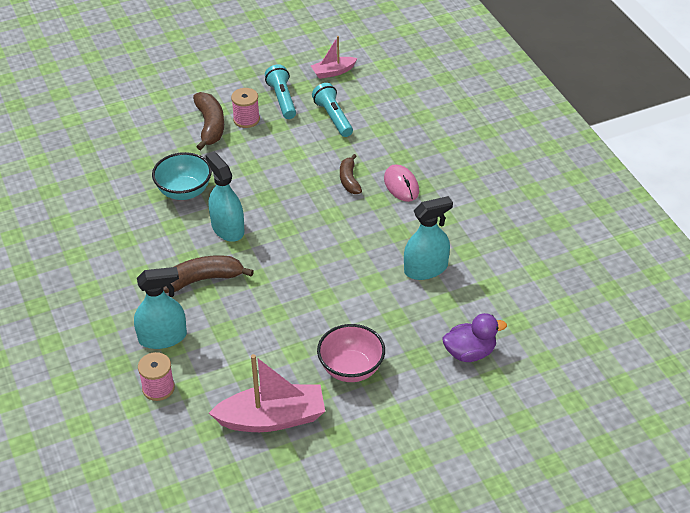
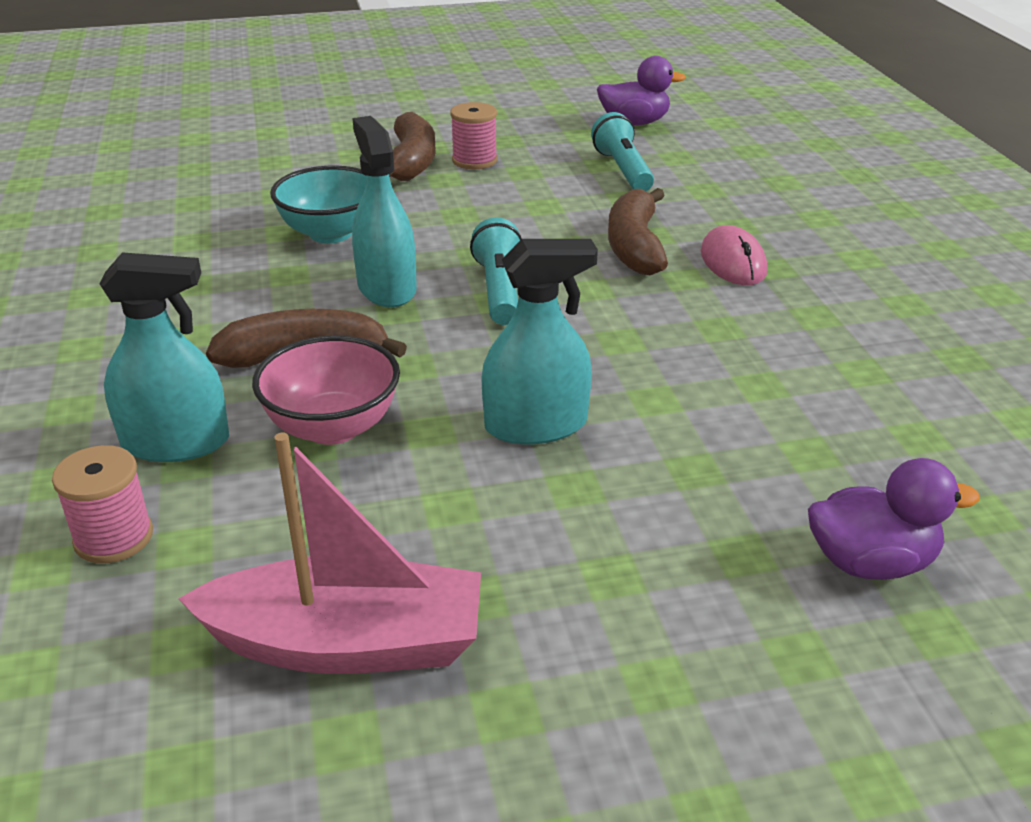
camera: 10 degrees right, 10 degrees down
turquoise flashlight [265,64,296,119] -> turquoise flashlight moved to [470,218,522,325]
pink boat [311,36,357,79] -> purple duck [597,56,686,125]
pink bowl [317,324,385,382] -> pink bowl moved to [252,335,400,445]
brown banana [340,154,362,194] -> brown banana [608,188,668,275], size x1.55
turquoise spray bottle [404,196,453,280] -> turquoise spray bottle moved to [481,239,598,444]

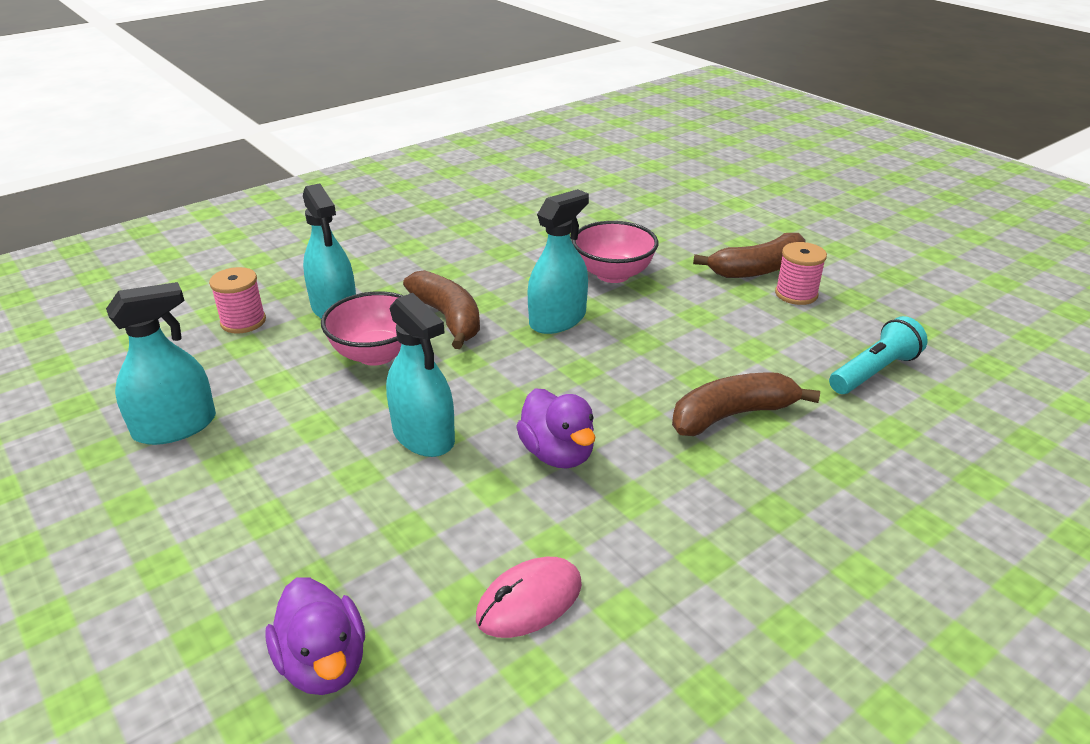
camera: 65 degrees right, 0 degrees up
pink boat [178,432,481,674] -> turquoise spray bottle [106,282,216,445]
turquoise bowl [270,165,367,243] -> pink bowl [572,221,658,283]
turquoise flashlight [470,218,522,325] -> none
purple duck [597,56,686,125] -> purple duck moved to [516,388,596,469]
pink mouse [701,225,767,285] -> pink mouse moved to [476,557,582,638]

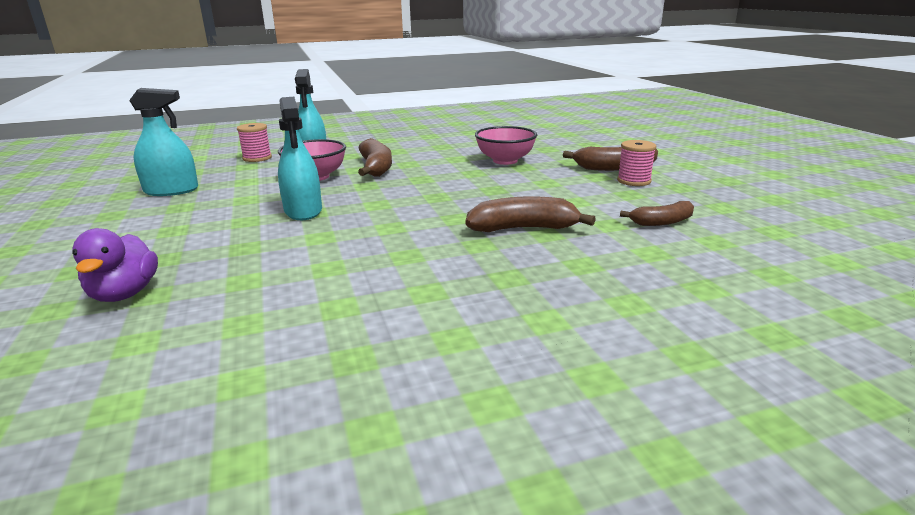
camera: 20 degrees right, 10 degrees down
pink mouse [476,557,582,638] -> none
purple duck [516,388,596,469] -> none
turquoise spray bottle [528,189,589,334] -> none
turquoise flashlight [829,316,928,394] -> brown banana [620,201,694,226]

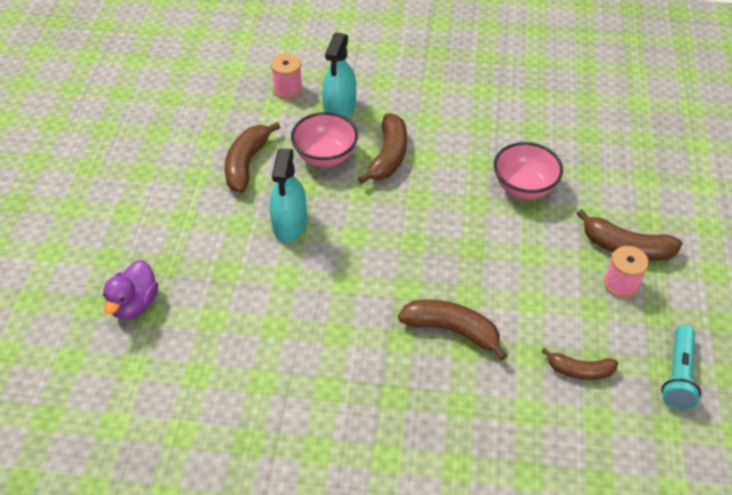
camera: 25 degrees right, 25 degrees up
turquoise spray bottle [129,88,198,196] -> none
none -> brown banana [225,122,280,193]
none -> turquoise flashlight [661,325,701,410]

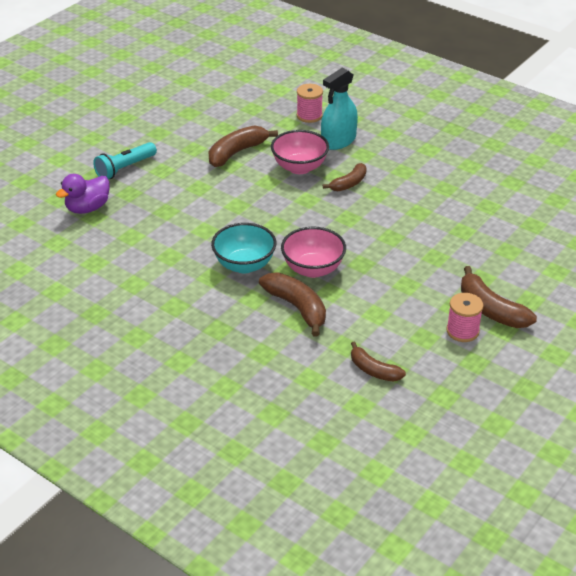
camera: 30 degrees right, 10 degrees down
turquoise spray bottle [270,148,307,242] -> none
brown banana [358,114,407,184] -> brown banana [323,163,367,191], size x0.64
pink bowl [494,142,563,199] -> pink bowl moved to [281,227,346,278]
turquoise flashlight [661,325,701,410] -> turquoise flashlight moved to [93,142,157,179]
none -> turquoise bowl [211,223,276,273]

